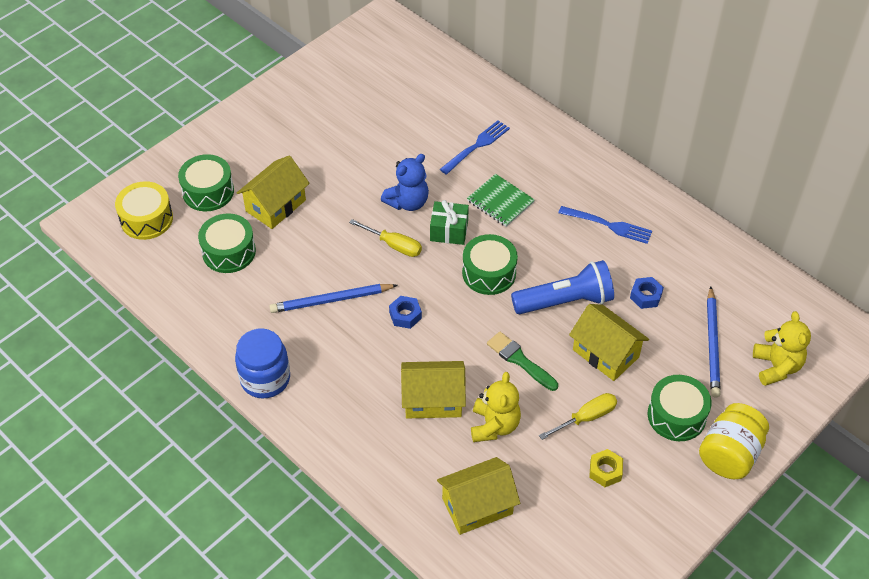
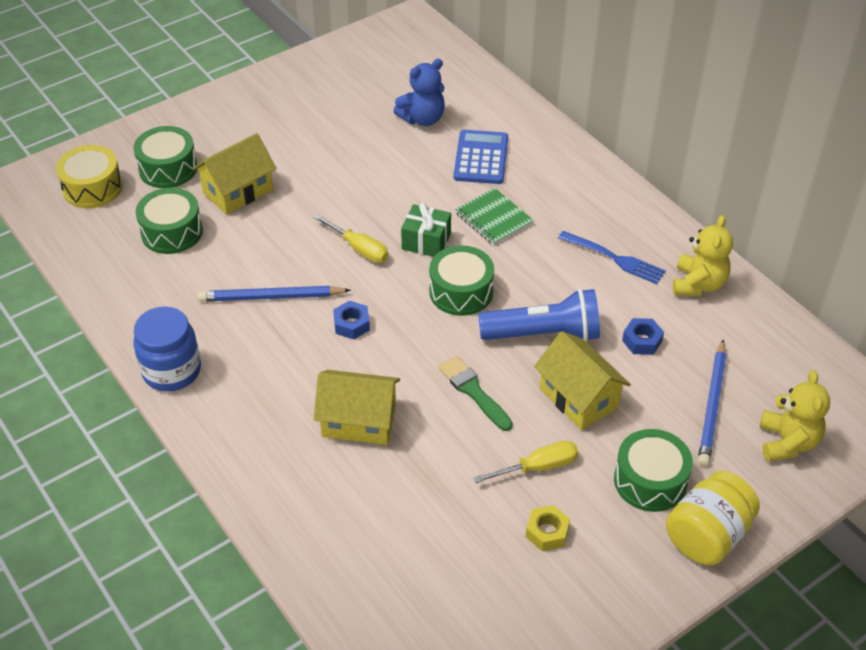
camera: 10 degrees right, 5 degrees down
blue teddy bear [381,154,429,211] -> blue teddy bear moved to [393,59,445,126]
yellow house [437,457,520,535] -> none
blue fork [440,120,510,175] -> blue calculator [454,130,508,184]
yellow teddy bear [471,372,521,442] -> yellow teddy bear moved to [673,215,733,296]

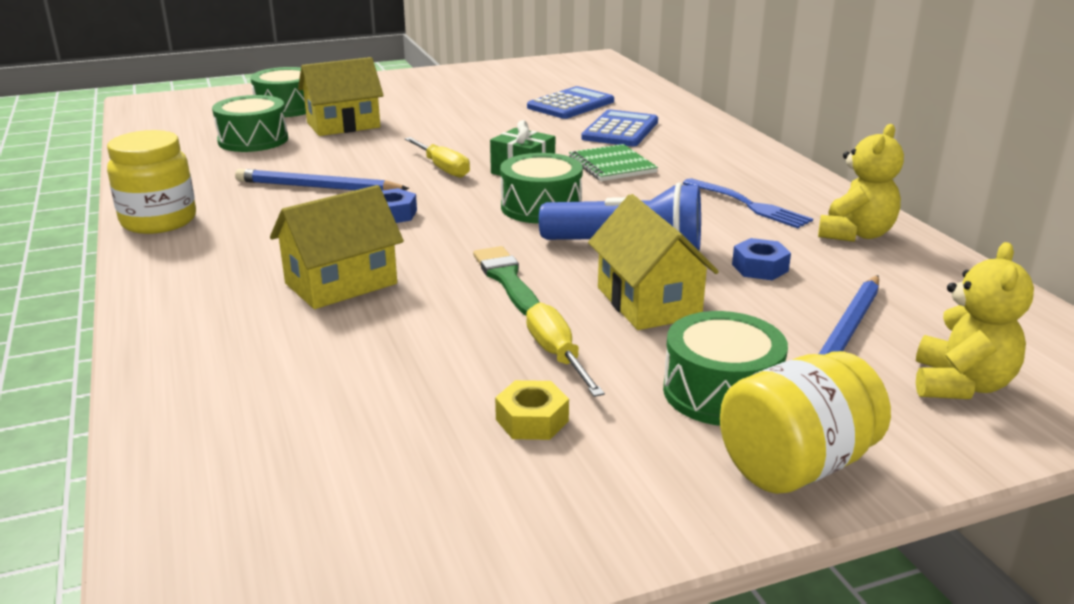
camera: 15 degrees right, 20 degrees down
yellow drum [56,145,123,208] -> none
blue jar [133,306,201,392] -> yellow jar [107,130,196,234]
yellow house [314,370,400,445] -> yellow house turned 60 degrees counterclockwise [270,185,404,309]
blue teddy bear [393,59,445,126] -> blue calculator [527,86,614,119]
yellow screwdriver [473,441,578,483] -> yellow screwdriver turned 105 degrees counterclockwise [526,302,605,397]

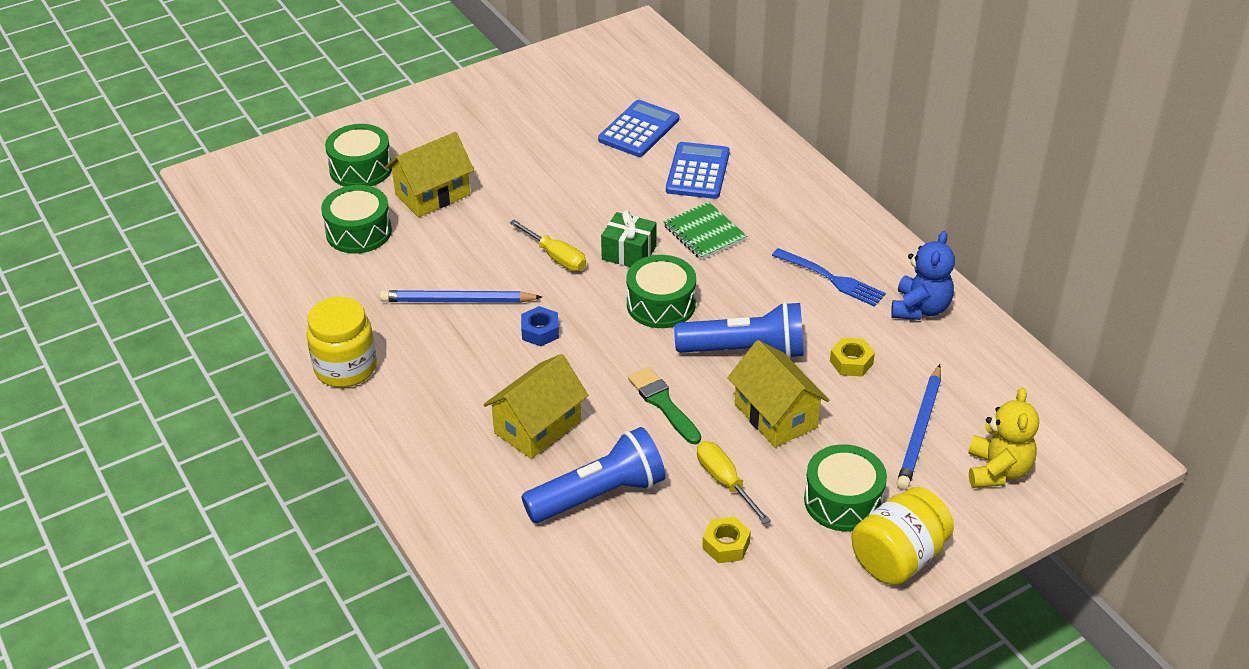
camera: 10 degrees left, 15 degrees up
blue nut [732,238,791,280] -> yellow nut [830,338,875,377]
yellow teddy bear [818,124,904,242] -> blue teddy bear [891,231,955,320]
none -> blue flashlight [521,427,666,523]

